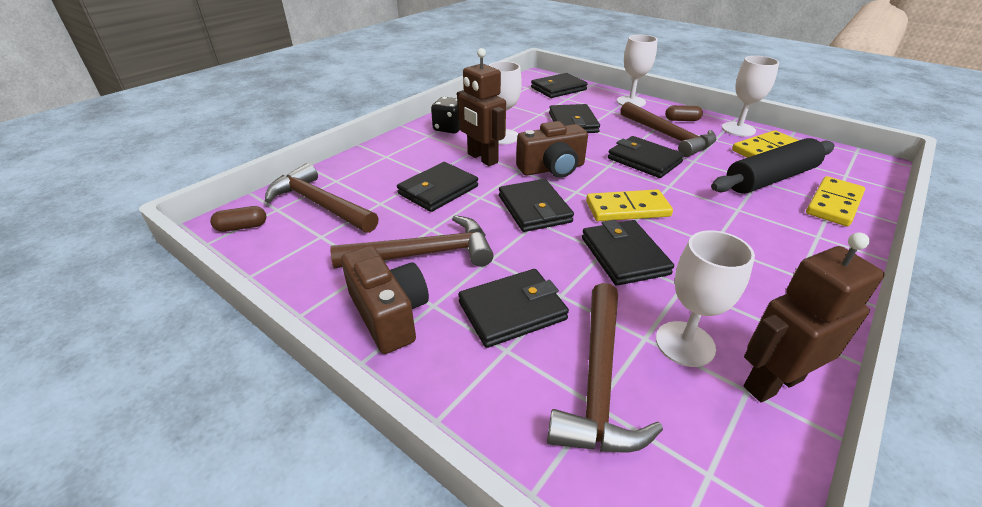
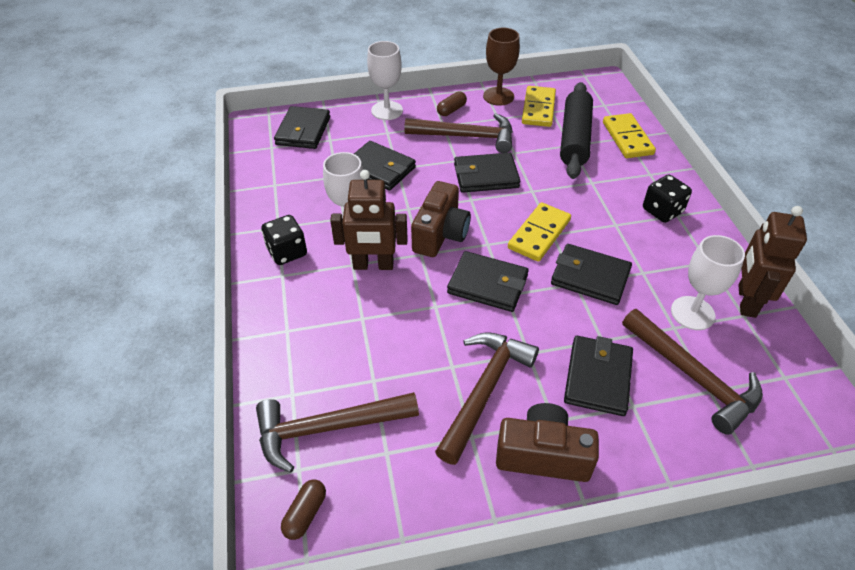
camera: 50 degrees left, 10 degrees up
black wallet [397,162,478,212] -> none
white goblet [722,56,779,136] -> brown goblet [483,28,520,106]
none -> black dice [643,175,692,223]

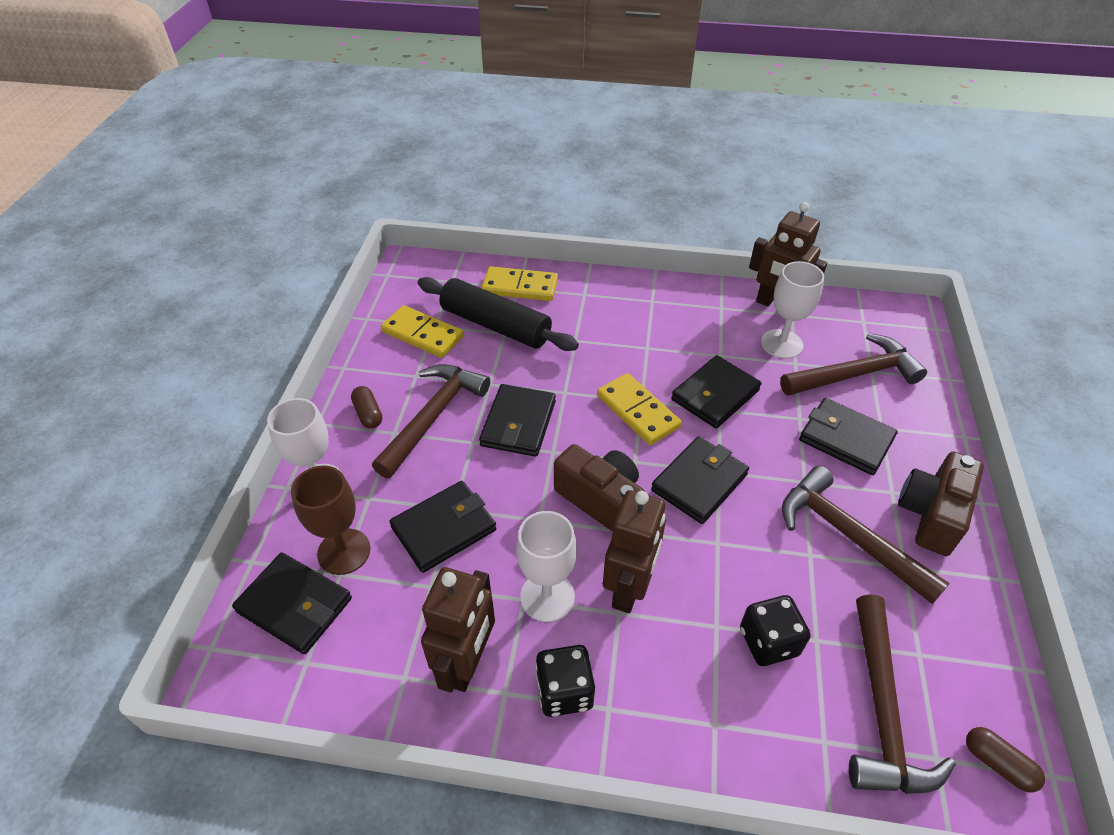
camera: 70 degrees left, 0 degrees up
brown goblet [483,28,520,106] -> brown goblet moved to [291,465,370,575]
black dice [643,175,692,223] -> black dice moved to [740,595,811,666]
none -> brown robot [421,567,495,693]

